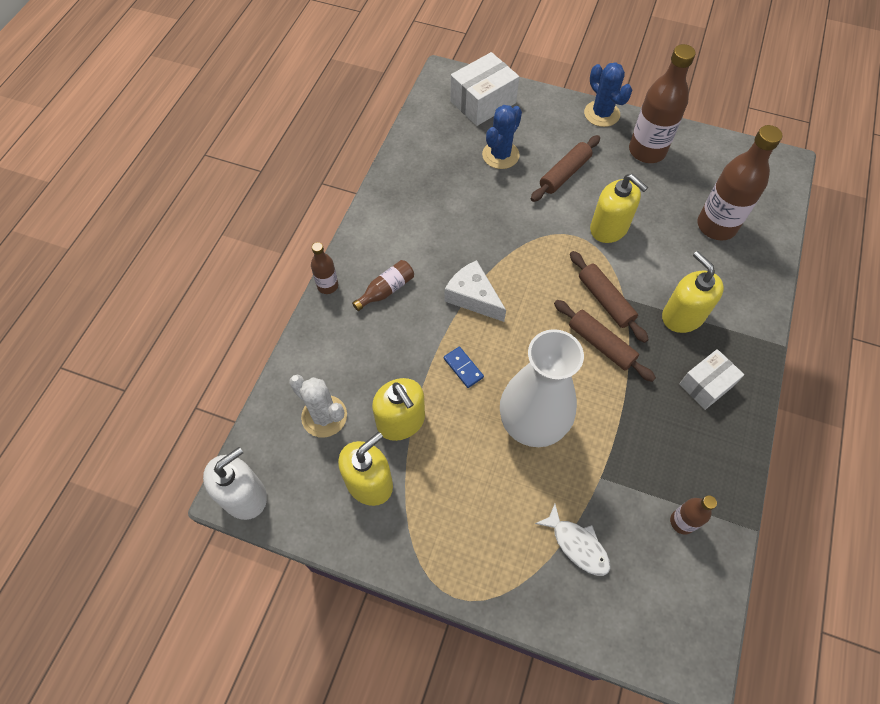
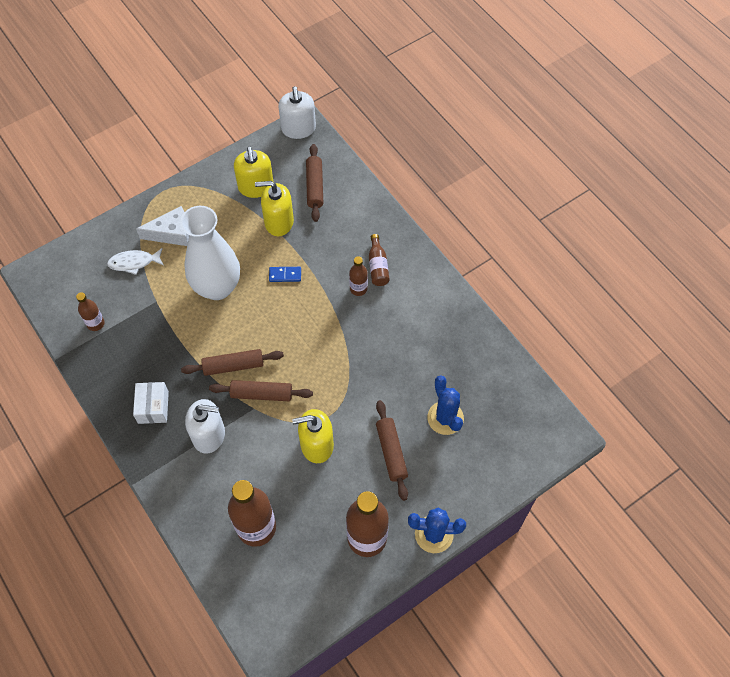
camera: 125 degrees right, 0 degrees up
white cactus [289,374,347,438] -> brown rolling pin [306,144,323,222]
brown bottle [311,242,338,294] -> brown bottle moved to [349,256,368,296]
white cheese [445,260,506,322] -> white cheese moved to [136,206,189,246]
white box [450,52,519,126] -> none
yellow soap dispenser [662,251,724,333] -> white soap dispenser [185,399,225,454]

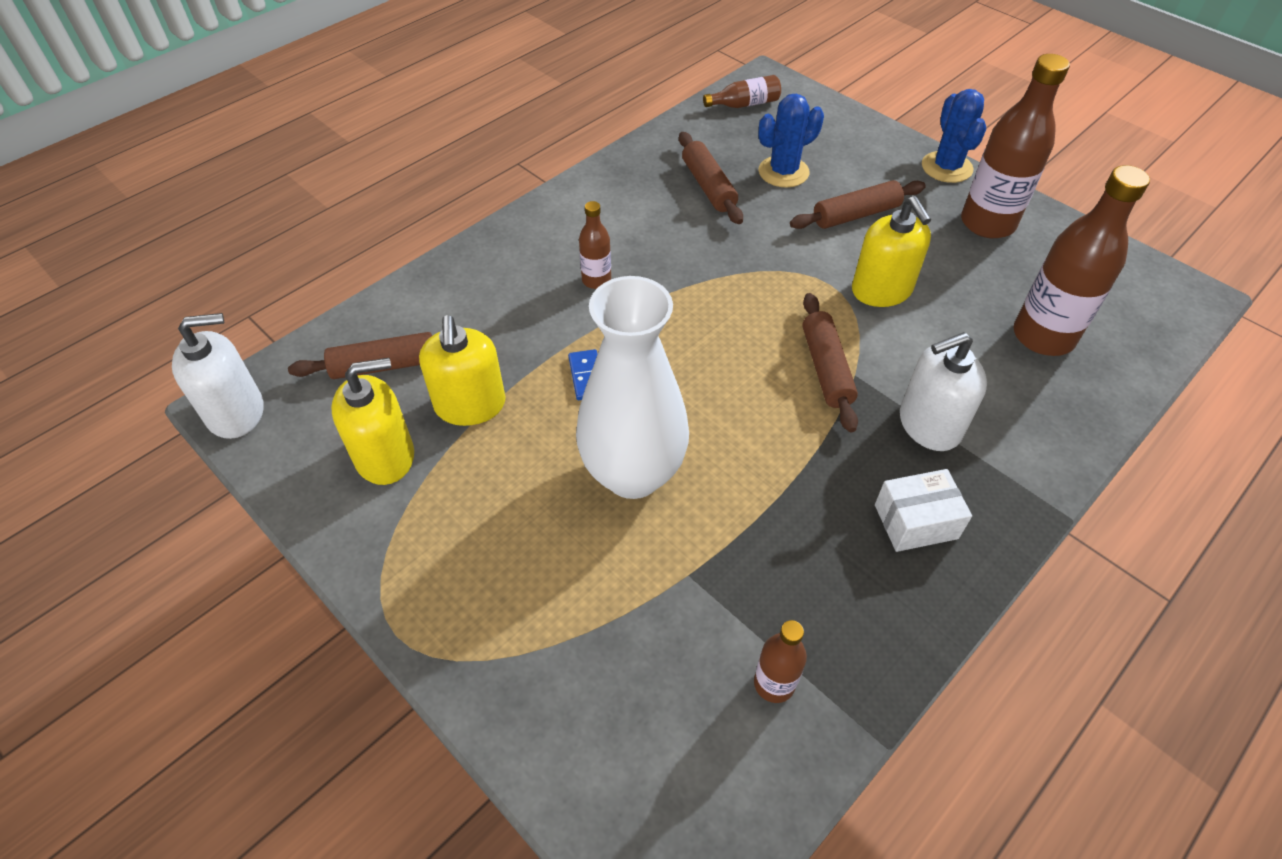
camera: 100 degrees left, 10 degrees down
white fish [107,248,164,275] -> none
white cheese [136,206,189,246] -> none
brown rolling pin [181,349,284,376] -> brown rolling pin moved to [679,132,743,224]
white soap dispenser [185,399,225,454] -> white soap dispenser turned 105 degrees counterclockwise [900,332,987,451]
brown bottle [369,234,390,286] -> brown bottle moved to [703,75,781,108]

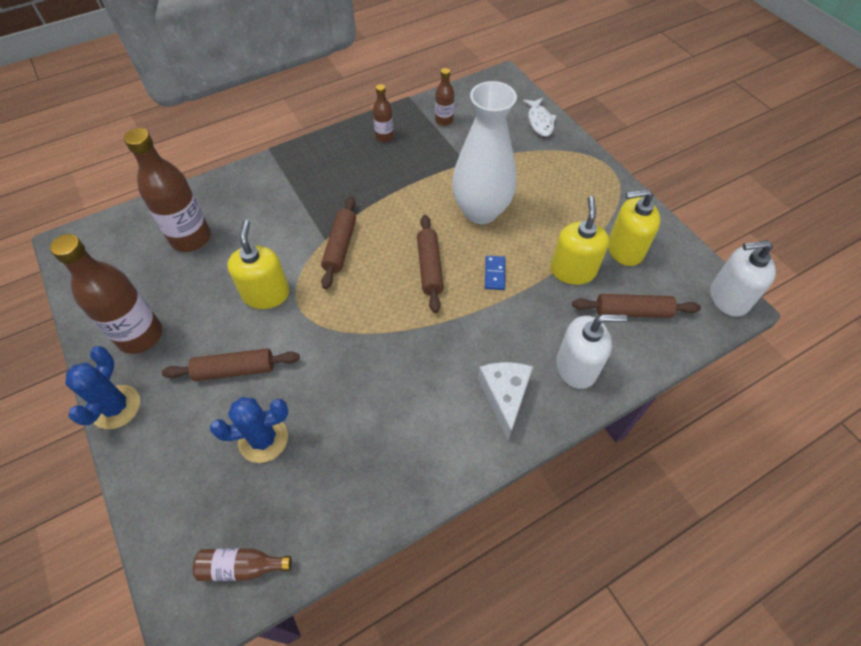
camera: 165 degrees left, 5 degrees up
brown bottle [579,201,611,289] -> brown bottle moved to [373,84,394,142]
brown rolling pin [679,132,743,224] -> brown rolling pin moved to [417,215,444,313]
white box [875,469,972,552] -> none
white soap dispenser [900,332,987,451] -> white soap dispenser moved to [556,315,627,389]
none -> white cheese [478,362,533,441]
none -> white fish [523,98,556,137]

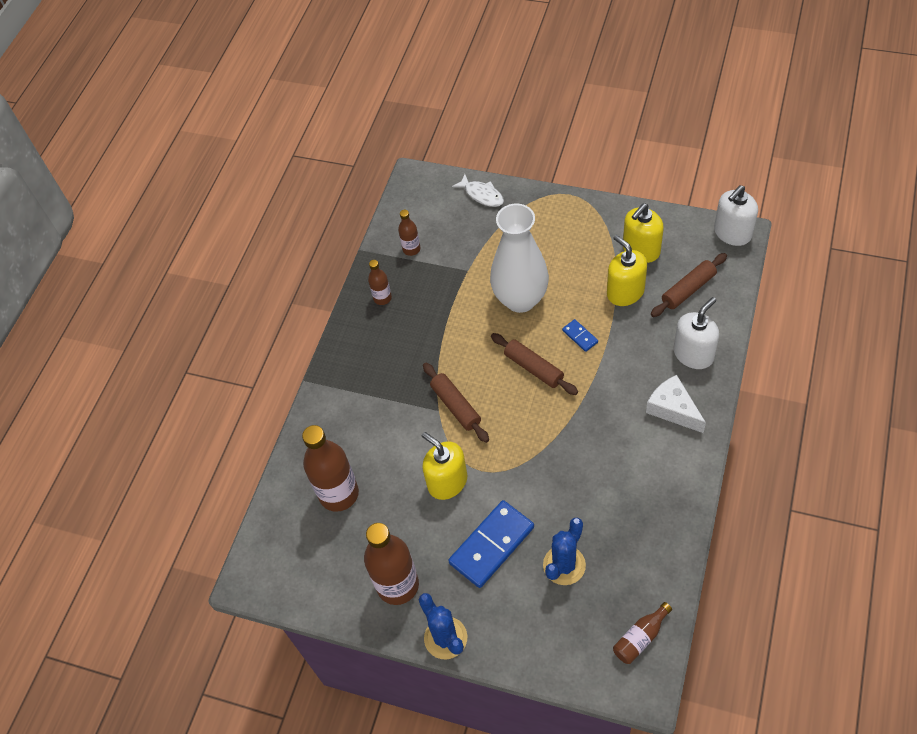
camera: 35 degrees left, 0 degrees up
brown rolling pin [162,348,300,381] -> blue domino [448,500,534,588]

